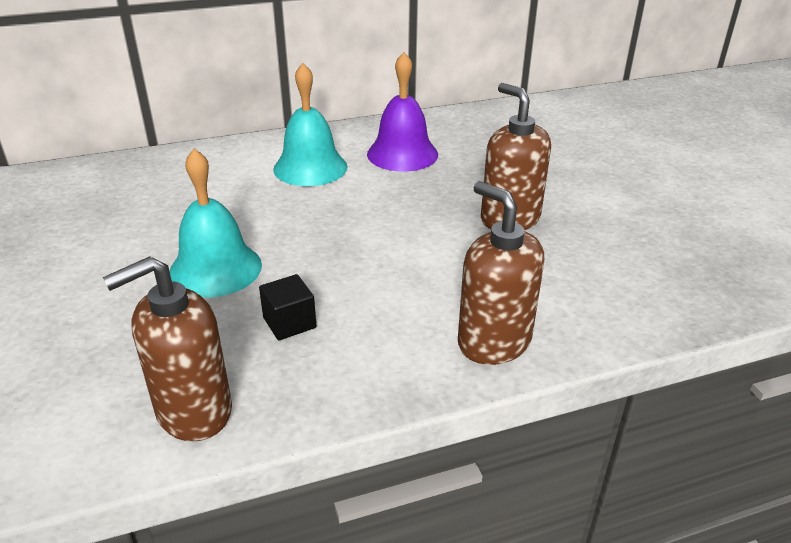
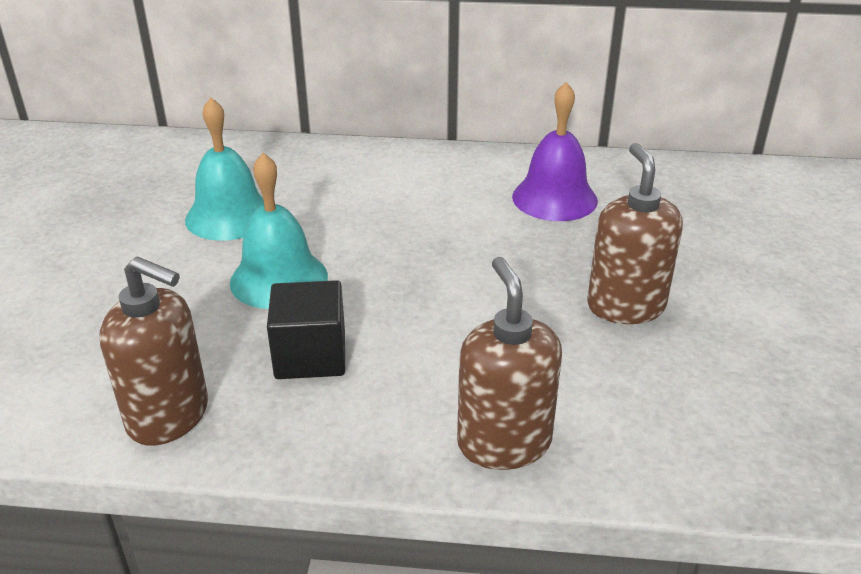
camera: 25 degrees right, 0 degrees up
brown soap dispenser [103,256,232,442] -> brown soap dispenser turned 150 degrees counterclockwise [100,256,208,446]
black cube [259,274,316,340] -> black cube [267,280,345,379], size x1.53
turquoise bell [273,63,347,186] -> turquoise bell moved to [185,97,264,241]

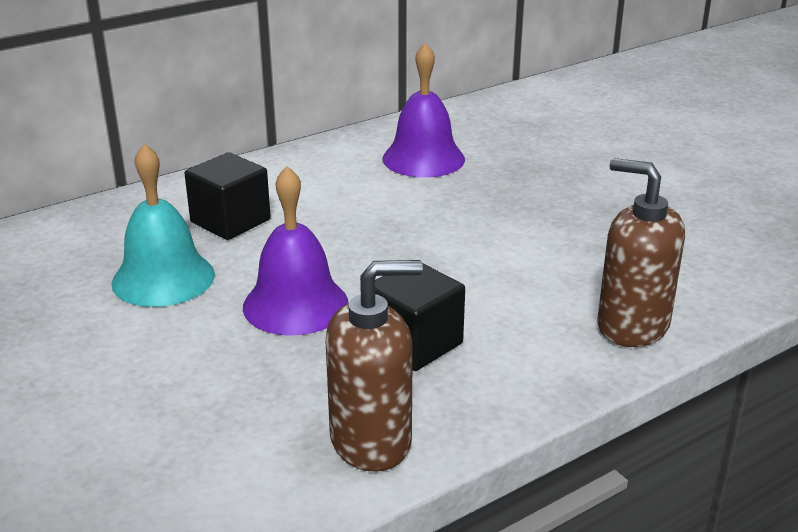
camera: 40 degrees left, 5 degrees down
turquoise bell [230,153,328,309] -> purple bell [243,166,348,336]
brown soap dispenser [587,143,683,324] -> none
none -> black cube [184,152,271,240]

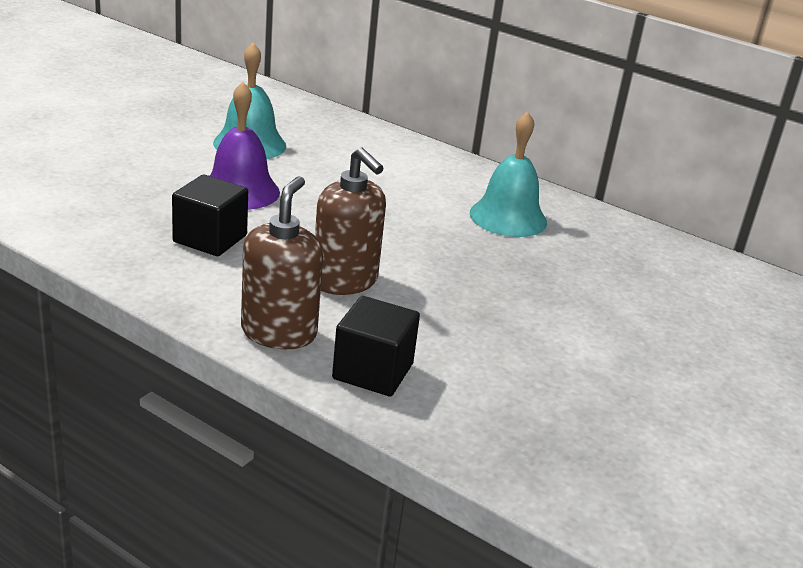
camera: 65 degrees right, 0 degrees up
black cube [184,152,271,240] -> black cube moved to [332,296,420,396]
brown soap dispenser [326,260,423,472] -> brown soap dispenser moved to [315,147,386,295]
purple bell [383,43,465,177] -> turquoise bell [470,111,547,237]

